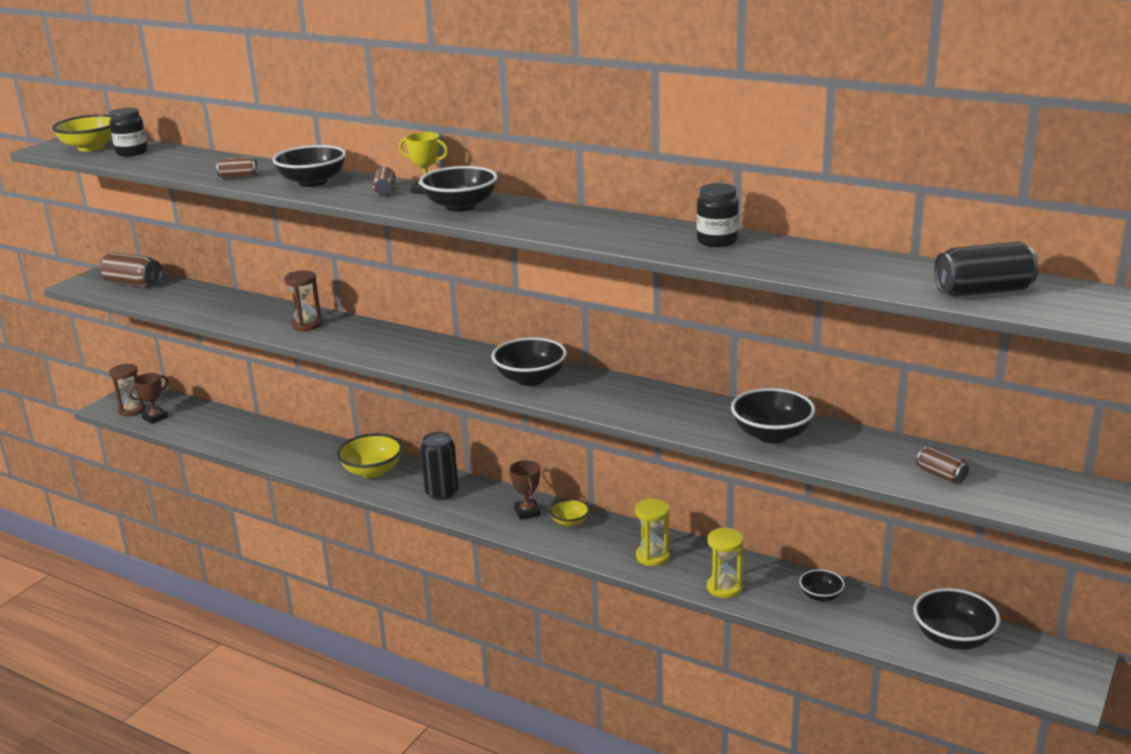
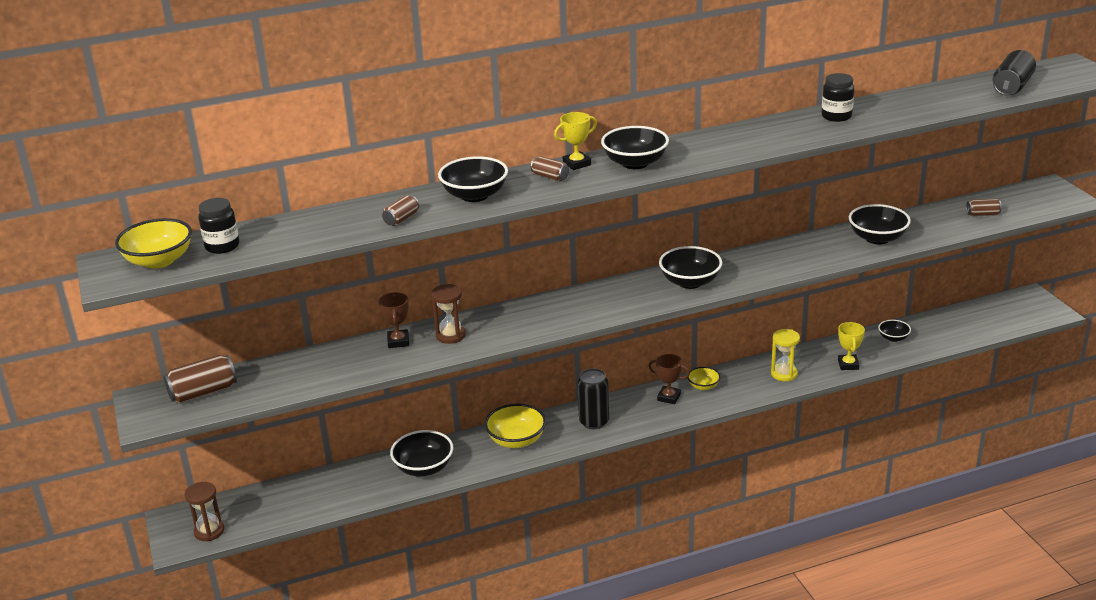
camera: 50 degrees left, 5 degrees up
brown trophy [129,373,169,424] -> brown trophy moved to [378,292,409,348]
yellow hourglass [707,528,744,598] -> yellow trophy [838,322,865,370]
black bowl [913,588,1001,650] -> black bowl moved to [390,430,454,477]

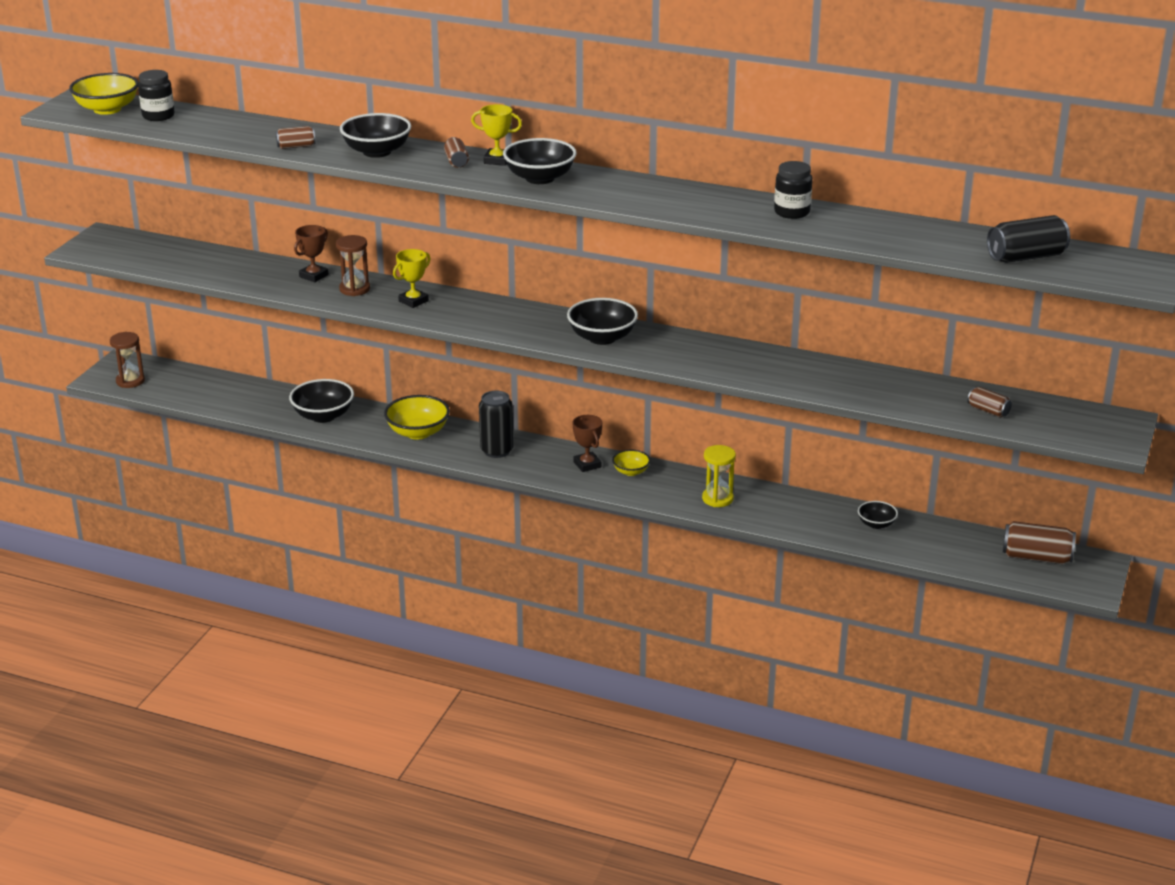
camera: 40 degrees right, 0 degrees up
brown can [164,355,237,404] -> brown can moved to [1003,521,1076,564]
yellow trophy [838,322,865,370] -> yellow trophy moved to [393,249,431,308]
black bowl [849,204,911,244] -> none

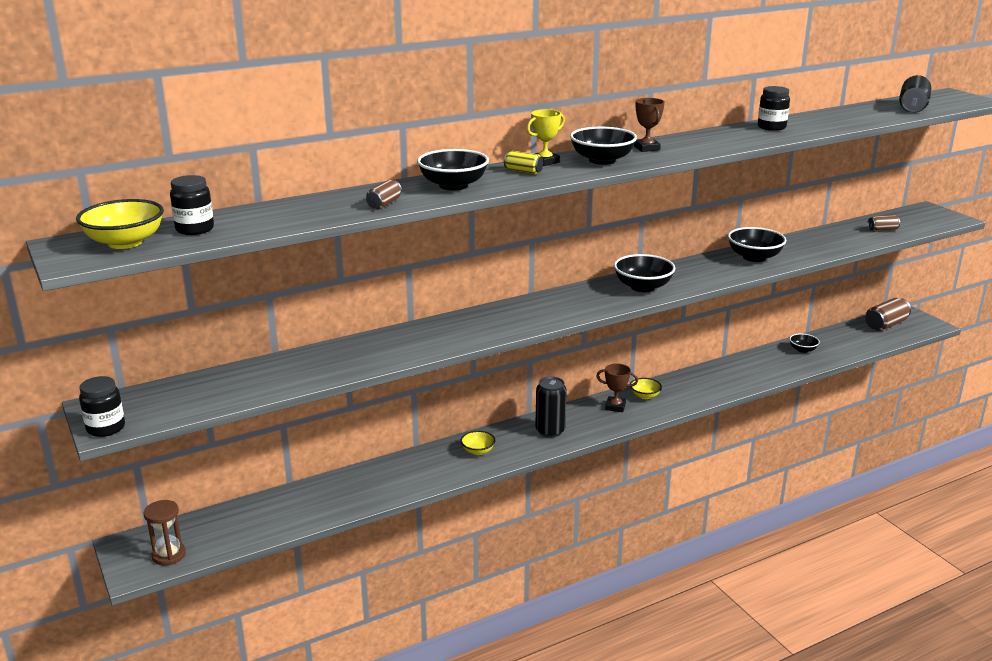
camera: 50 degrees left, 5 degrees down
black bowl [289,379,354,423] -> black bowl moved to [728,227,786,262]
brown trophy [294,225,329,282] -> brown trophy moved to [634,98,665,152]
brown hourglass [336,235,370,296] -> none
yellow bowl [384,395,450,440] -> yellow bowl [461,431,495,455], size x0.57
yellow trophy [393,249,431,308] -> none
brown can [444,137,469,168] -> yellow can [504,151,543,174]
yellow hourglass [702,445,736,507] -> none
none -> black jar [79,376,125,437]

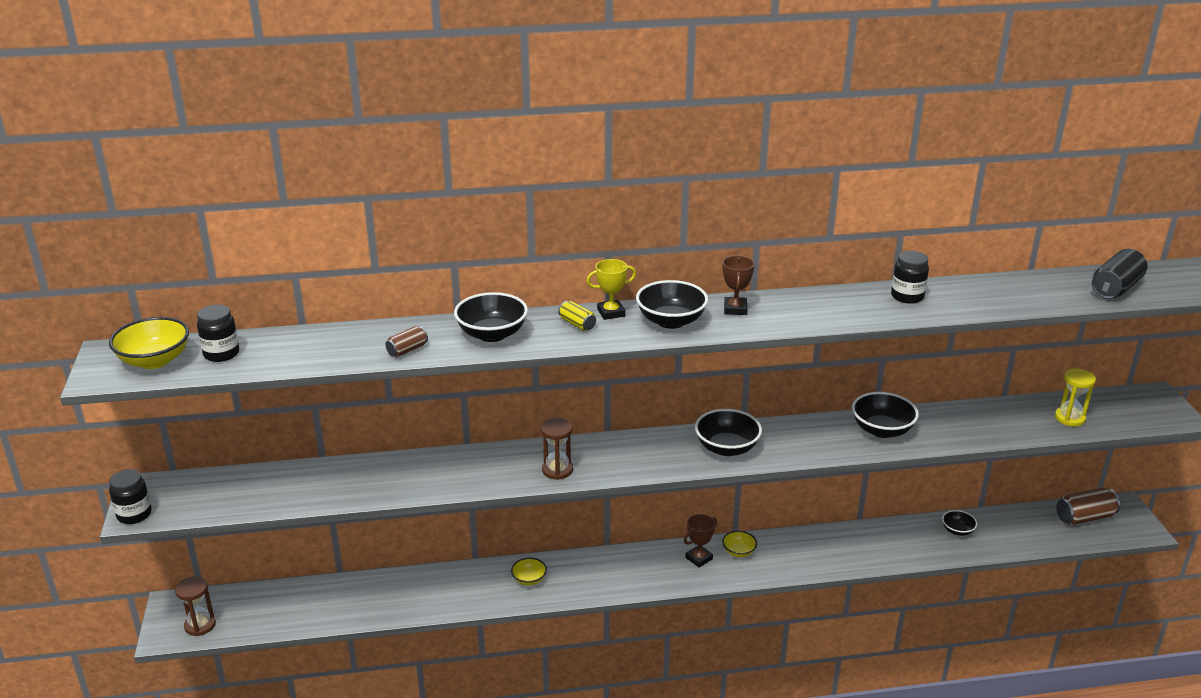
camera: 20 degrees right, 5 degrees up
black can [535,377,567,438] -> none
brown trophy [596,363,638,412] -> brown trophy turned 75 degrees counterclockwise [684,514,717,567]
brown can [867,215,900,232] -> yellow hourglass [1055,369,1096,426]
none -> brown hourglass [541,418,573,480]

